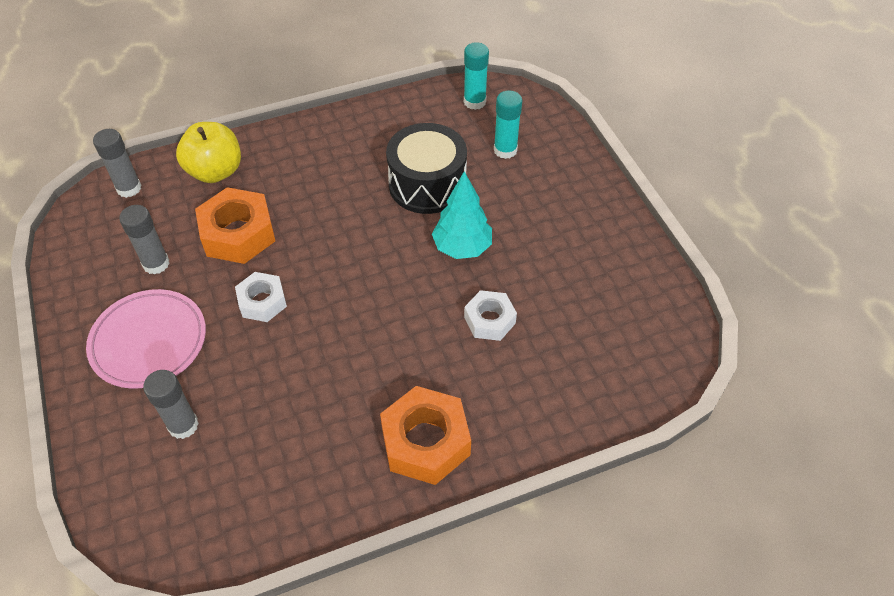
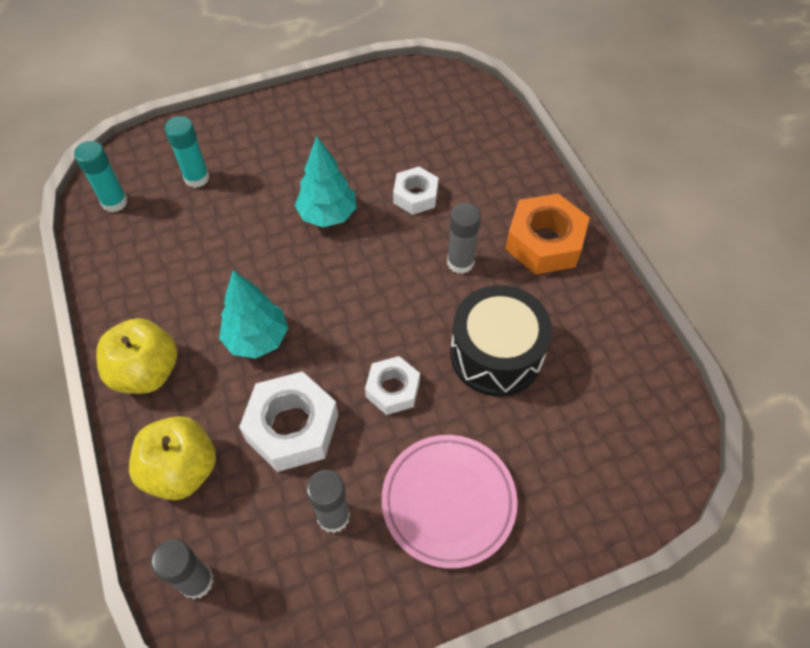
camera: 90 degrees left, 5 degrees up
grey glue stick [143,370,199,439] -> grey glue stick moved to [447,203,481,274]
orange nut [195,187,275,264] -> white nut [239,371,338,472]
black drum [386,123,467,214] -> black drum moved to [450,285,552,396]
none -> yellow apple [96,318,177,394]
none -> turquoise tree [219,270,288,359]

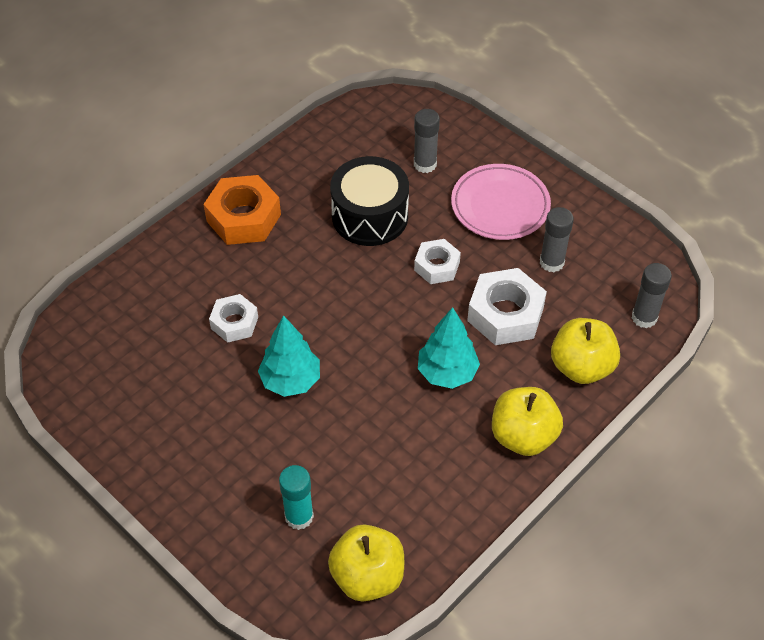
camera: 115 degrees left, 5 degrees down
turquoise glue stick [74,141,128,213] -> yellow apple [328,524,404,601]
grey glue stick [447,203,481,274] -> grey glue stick moved to [414,109,440,173]

